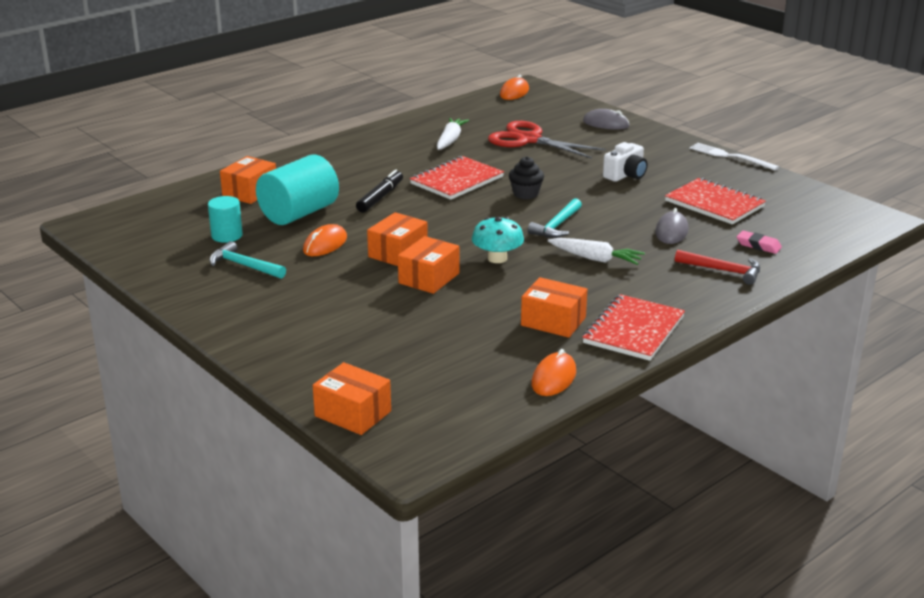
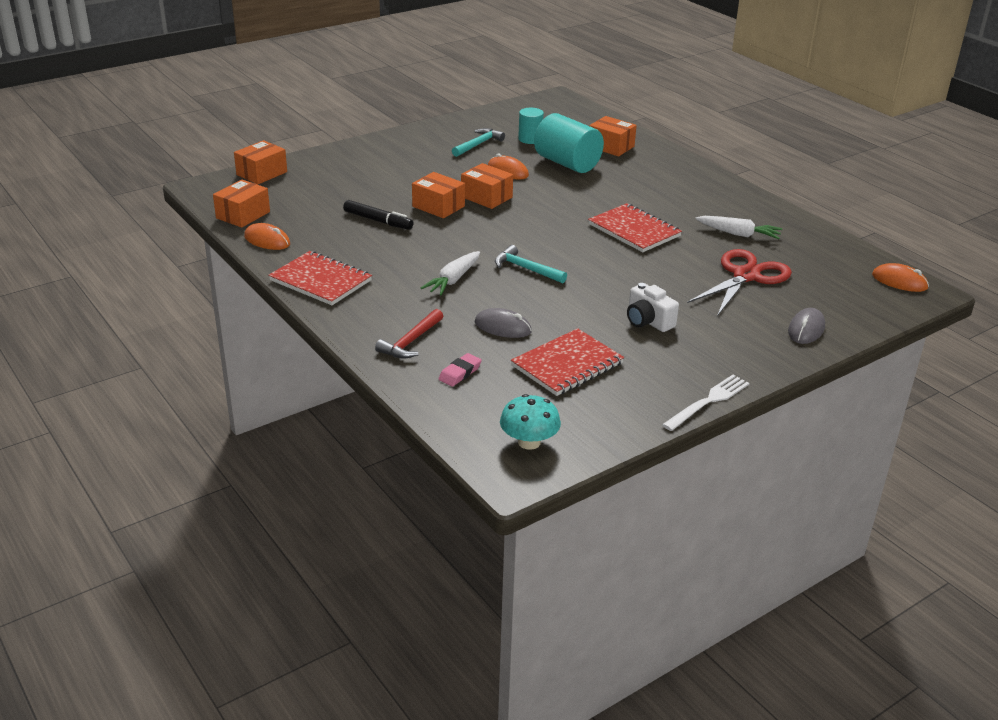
camera: 95 degrees right, 5 degrees up
black marker [356,170,403,212] -> black marker moved to [343,200,413,230]
turquoise mushroom [472,217,524,263] -> turquoise mushroom moved to [500,394,561,450]
black cupcake [509,156,544,199] -> none
orange box [521,277,588,338] -> orange box moved to [213,179,270,228]

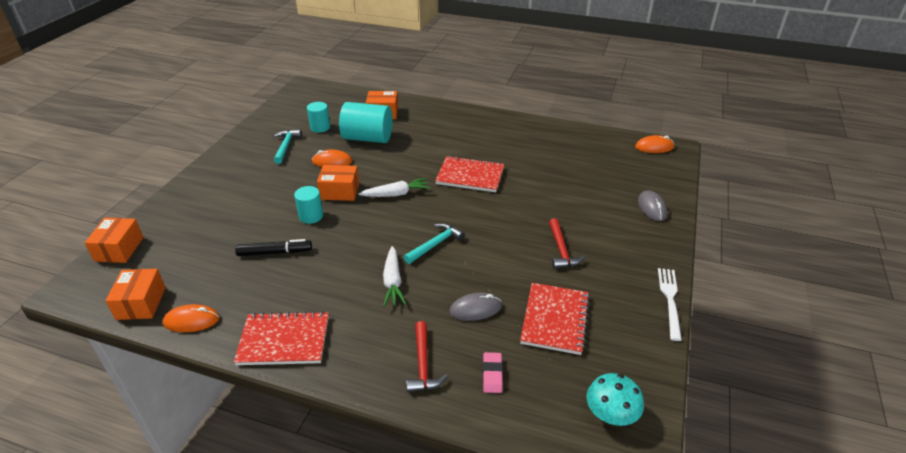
camera: 35 degrees left, 5 degrees up
orange box [412,172,465,218] -> turquoise cylinder [294,186,323,224]
turquoise hammer [495,245,567,283] -> turquoise hammer turned 135 degrees clockwise [404,223,465,264]
white camera [627,283,679,332] -> red hammer [549,218,585,269]
red scissors [687,249,792,316] -> none
white carrot [695,216,782,239] -> white carrot moved to [359,178,431,197]

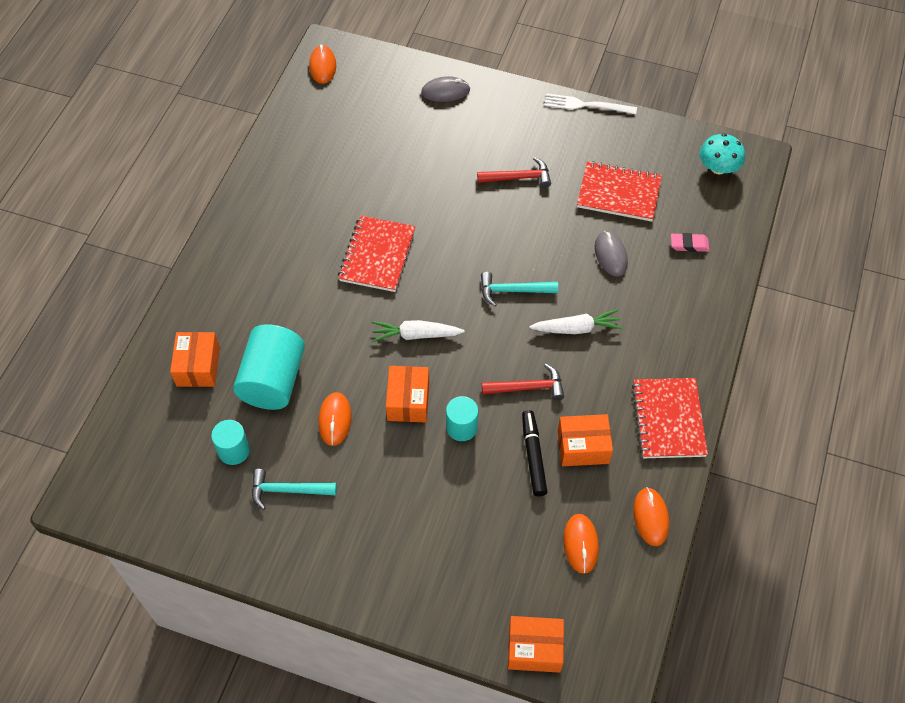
camera: 90 degrees left, 20 degrees up
orange box [106,269,166,320] -> orange box moved to [558,414,613,466]
white carrot [359,178,431,197] -> white carrot turned 75 degrees counterclockwise [372,320,465,342]
turquoise hammer [404,223,465,264] -> turquoise hammer turned 45 degrees counterclockwise [481,272,558,306]
red hammer [406,321,448,392] -> red hammer moved to [482,364,564,400]
none -> orange mouse [564,514,599,574]

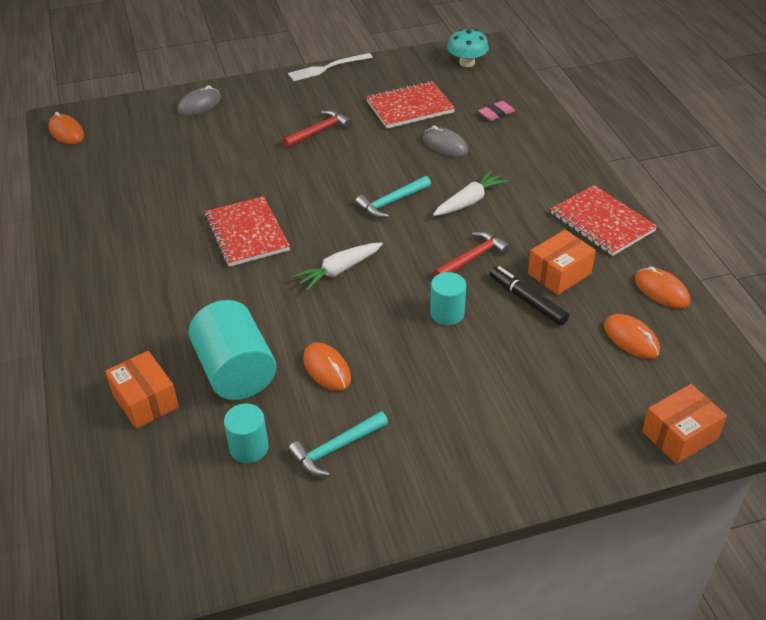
camera: 35 degrees left, 15 degrees down
orange box [386,366,429,423] -> none

